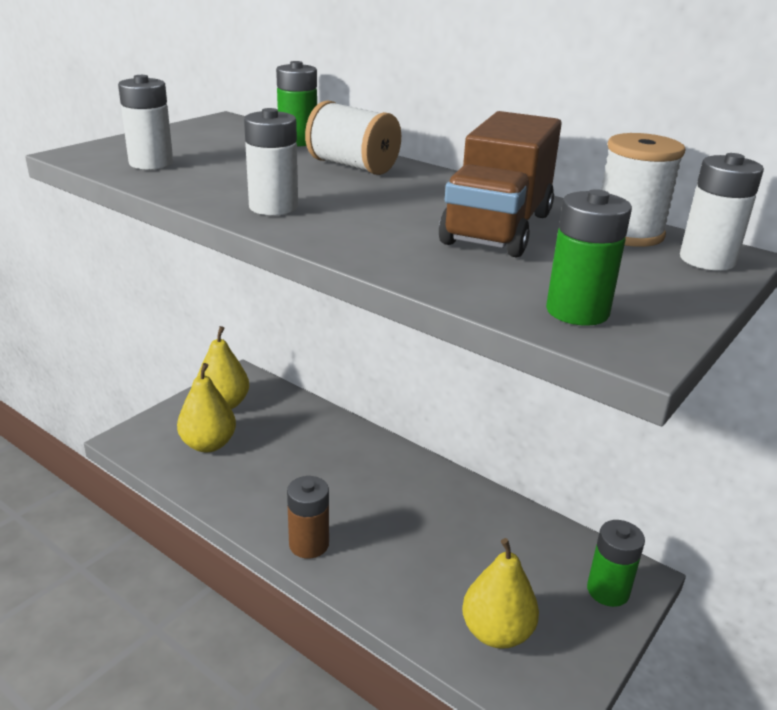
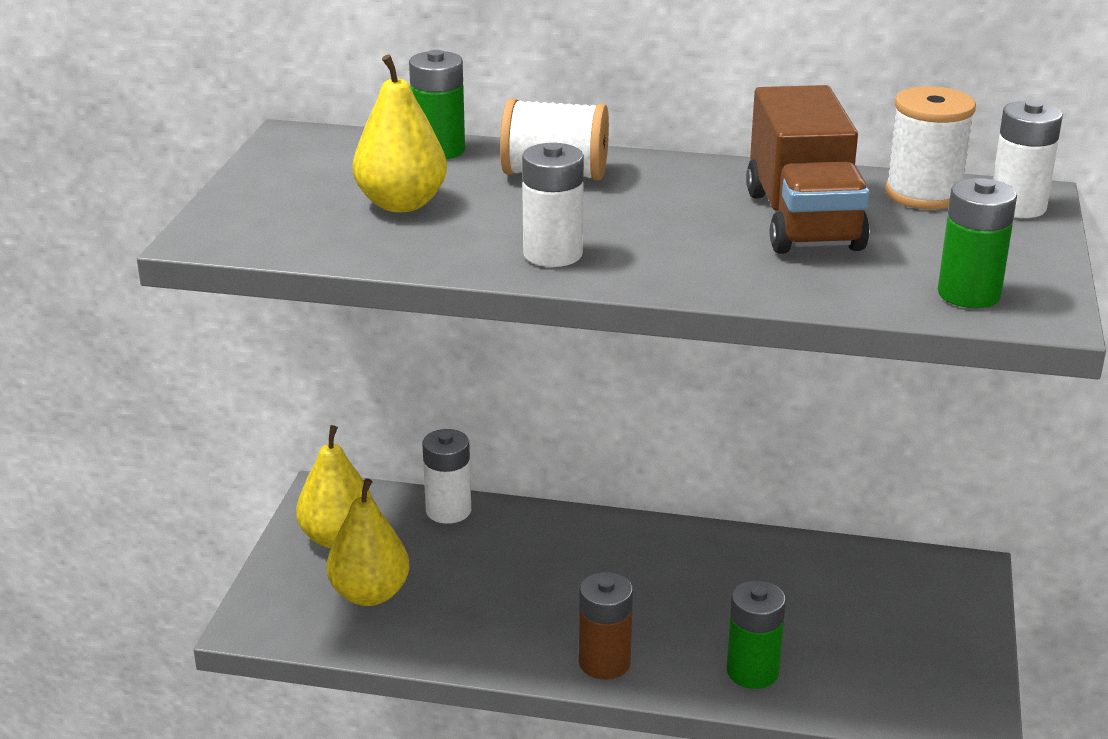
camera: 25 degrees left, 0 degrees up
white battery [118,75,173,170] -> white battery moved to [422,429,471,524]
yellow pear [462,538,539,649] -> yellow pear moved to [353,54,447,212]
green battery [587,520,645,607] -> green battery moved to [727,581,786,689]

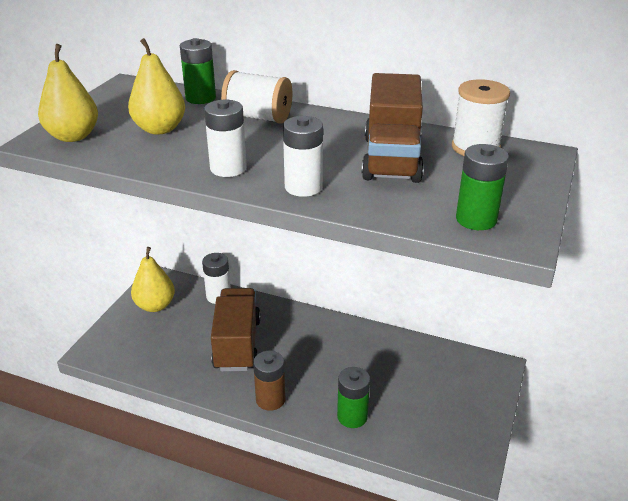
camera: 10 degrees right, 5 degrees up
yellow pear [326,478,410,606] -> yellow pear moved to [38,44,98,142]
white battery [993,100,1063,218] -> white battery moved to [283,116,323,197]
none -> brown truck [211,288,261,371]

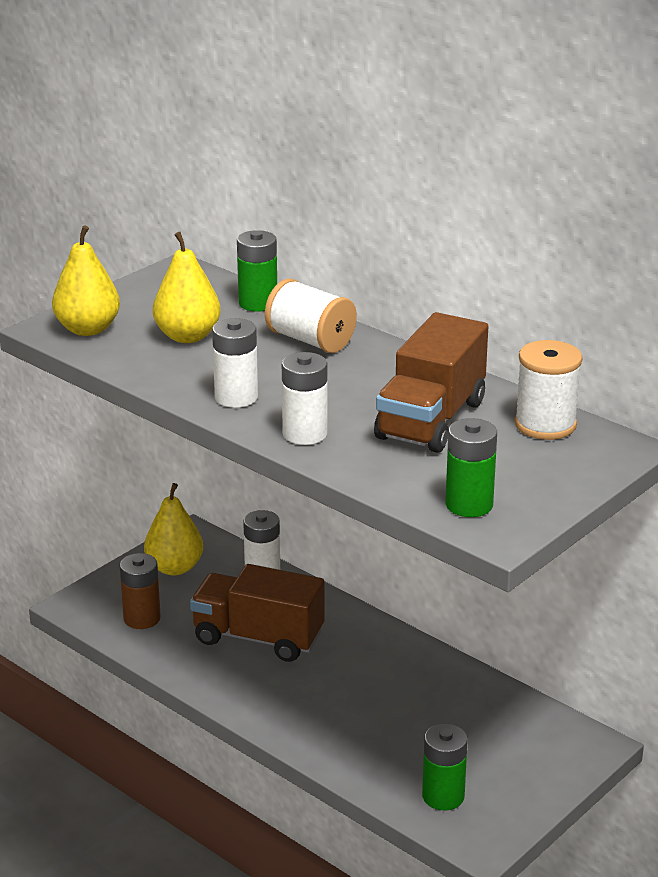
camera: 20 degrees right, 5 degrees down
brown truck [211,288,261,371] -> brown truck turned 90 degrees counterclockwise [190,564,324,662]
brown battery [253,351,285,411] -> brown battery moved to [120,553,161,629]
green battery [337,367,370,428] -> green battery moved to [422,724,468,810]

